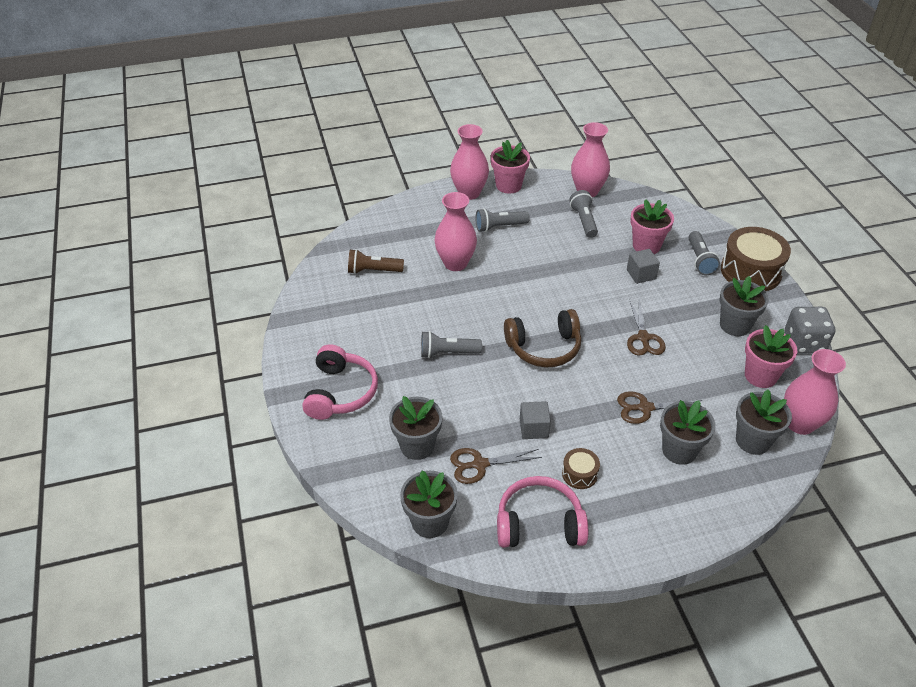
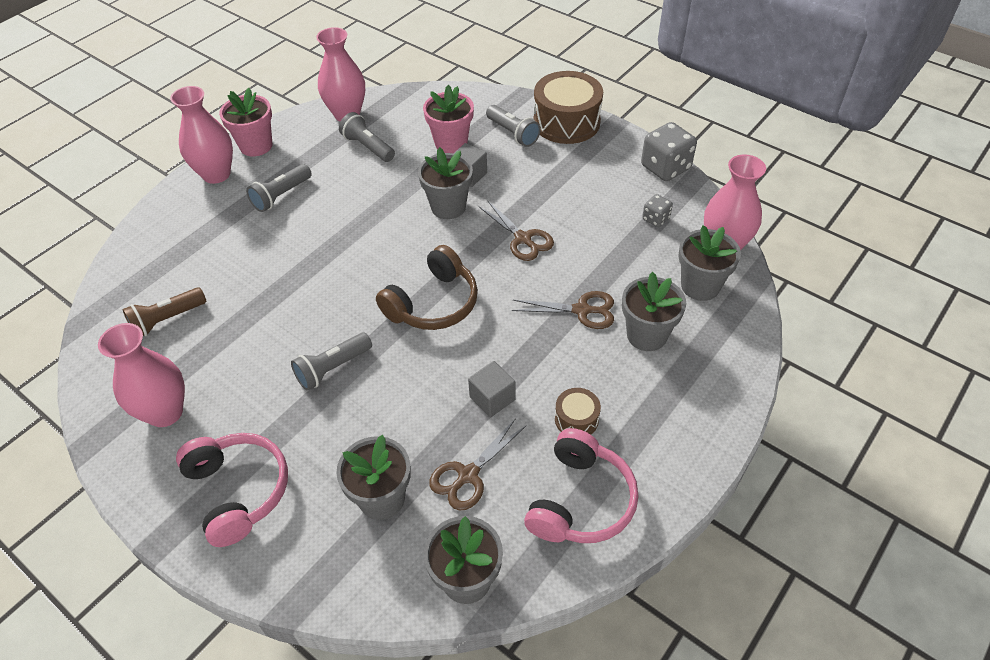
camera: 35 degrees left, 5 degrees up
pink vase [435,192,477,271] -> pink vase moved to [98,323,185,427]
pink headphones [497,476,588,548] -> pink headphones turned 150 degrees clockwise [524,428,639,543]
brown scissors [617,391,705,424] -> brown scissors turned 135 degrees counterclockwise [512,291,614,329]
grey flower pot [719,276,769,336] -> grey flower pot moved to [418,147,473,219]
pink flower pot [745,325,797,388] -> grey dice [642,194,673,227]

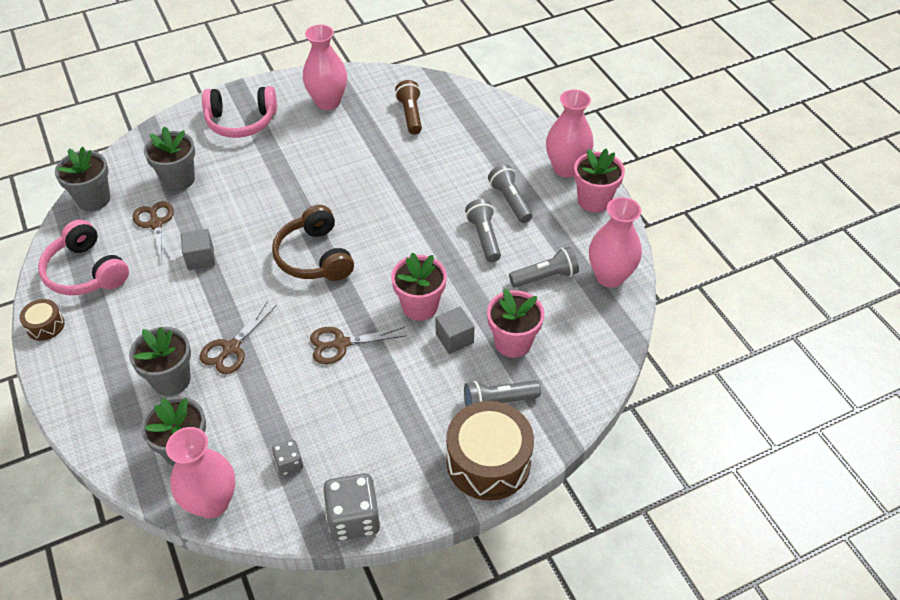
camera: 115 degrees right, 0 degrees up
grey flashlight [291,333,372,391] -> grey flashlight moved to [465,199,501,262]
grey flower pot [418,147,473,219] -> pink flower pot [391,253,447,321]
brown drum [555,388,601,434] -> brown drum moved to [19,299,65,341]

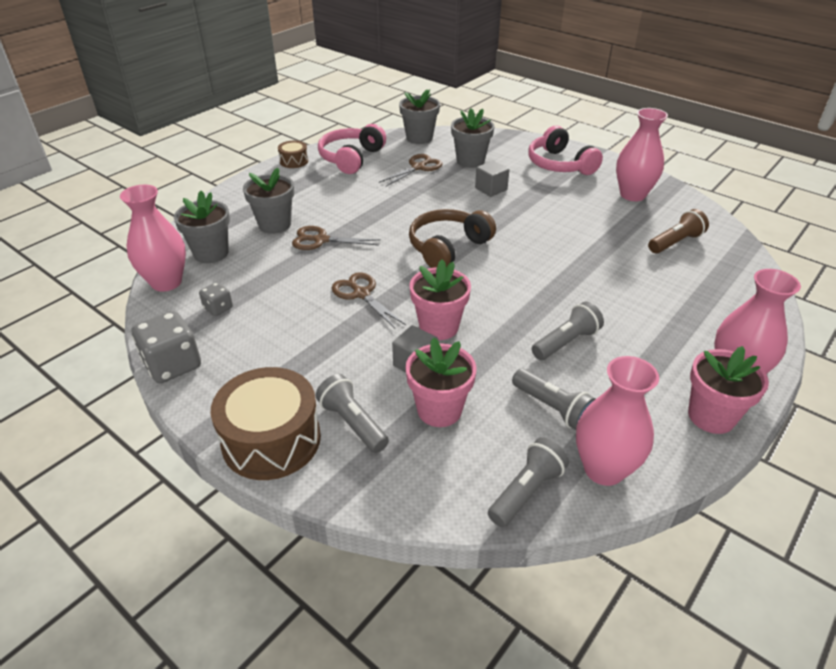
camera: 65 degrees right, 10 degrees down
grey cube [181,229,215,270] -> grey cube moved to [475,161,509,197]
grey flashlight [488,164,533,223] -> grey flashlight moved to [488,437,569,527]

